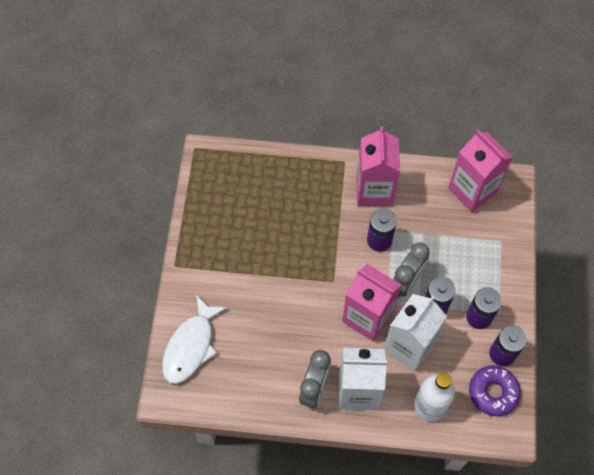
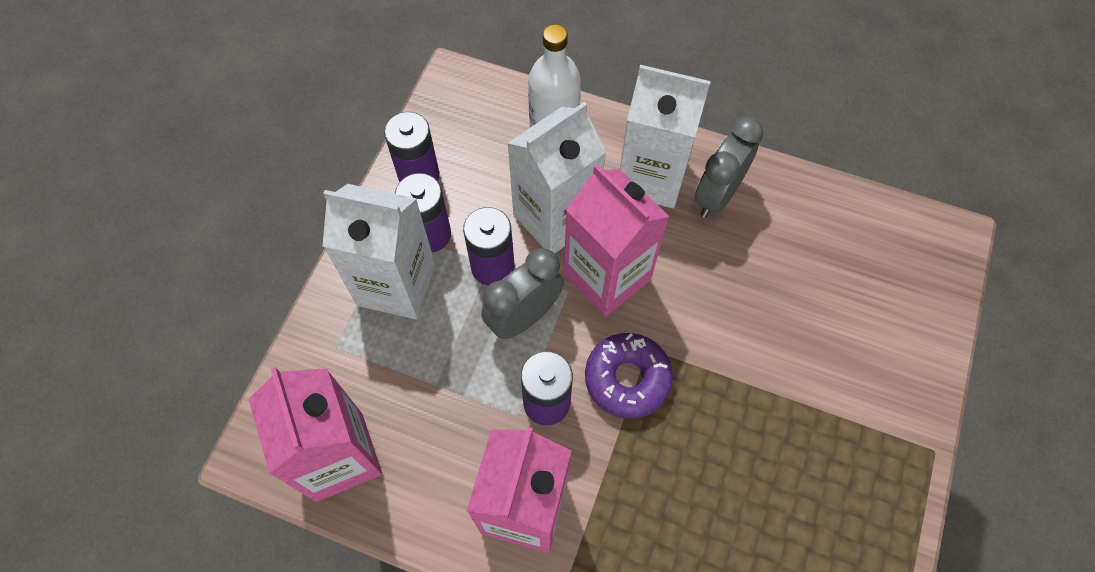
camera: 165 degrees left, 0 degrees up
white fish [162,295,227,384] -> none
purple donut [469,366,521,416] -> purple donut moved to [585,333,673,419]
none -> white carton [323,184,435,319]

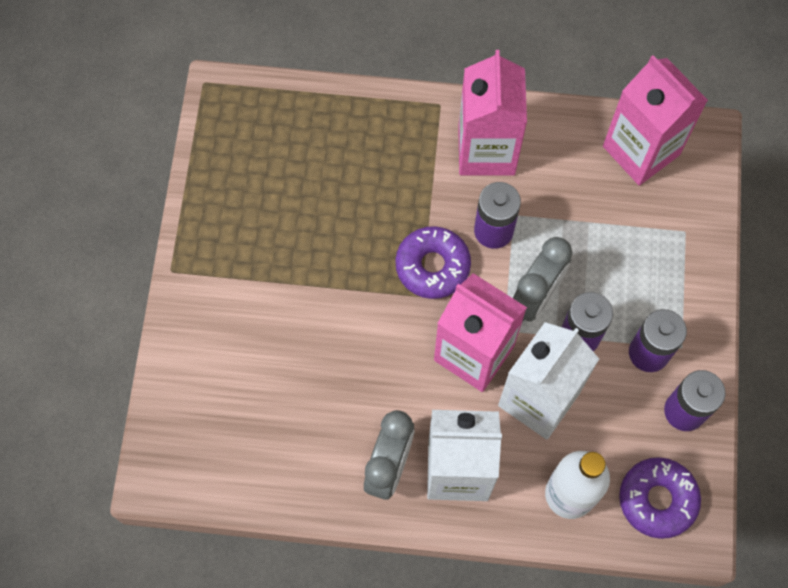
camera: 165 degrees right, 5 degrees up
white carton [323,184,435,319] -> none
none -> purple donut [619,457,701,539]

